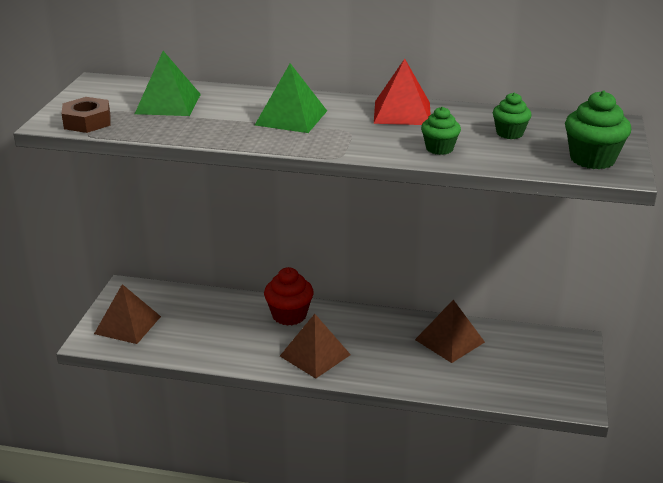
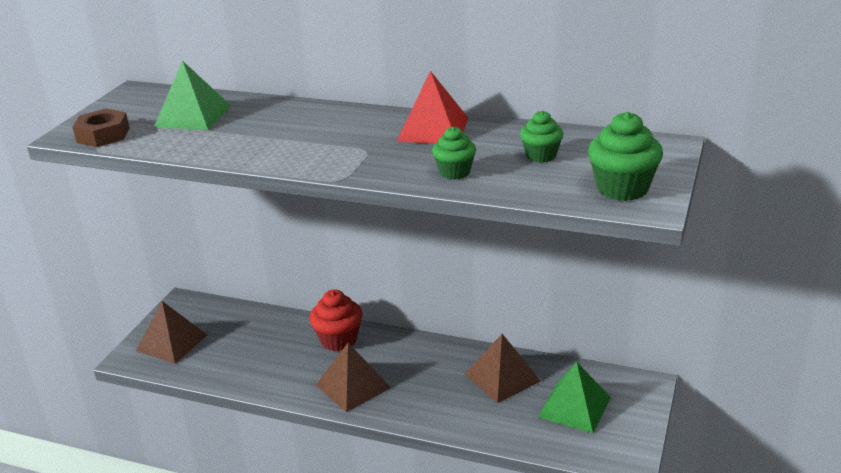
camera: 10 degrees right, 0 degrees up
green pyramid [255,63,327,133] -> green pyramid moved to [538,362,611,433]

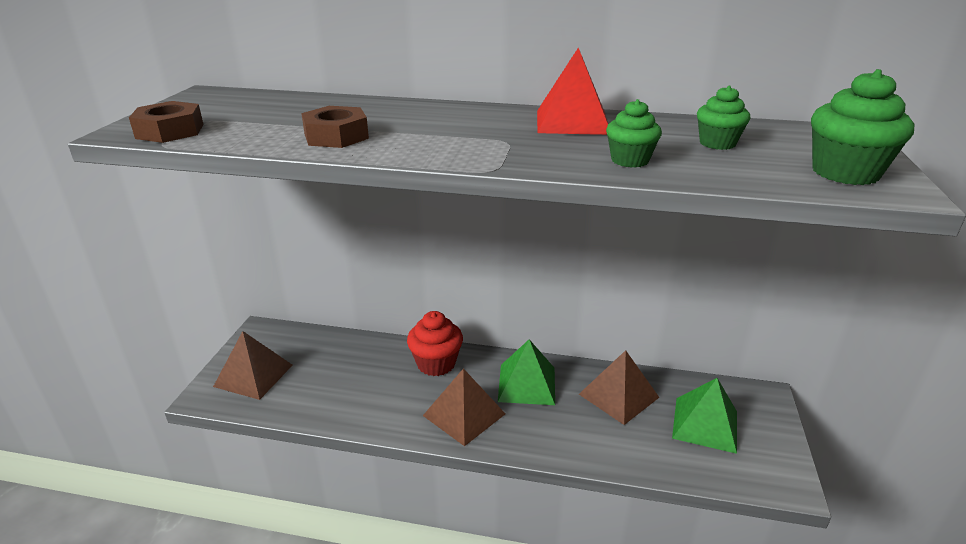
camera: 10 degrees left, 0 degrees up
green pyramid [154,60,231,130] -> green pyramid moved to [498,339,555,405]
none -> brown nut [301,106,369,148]

